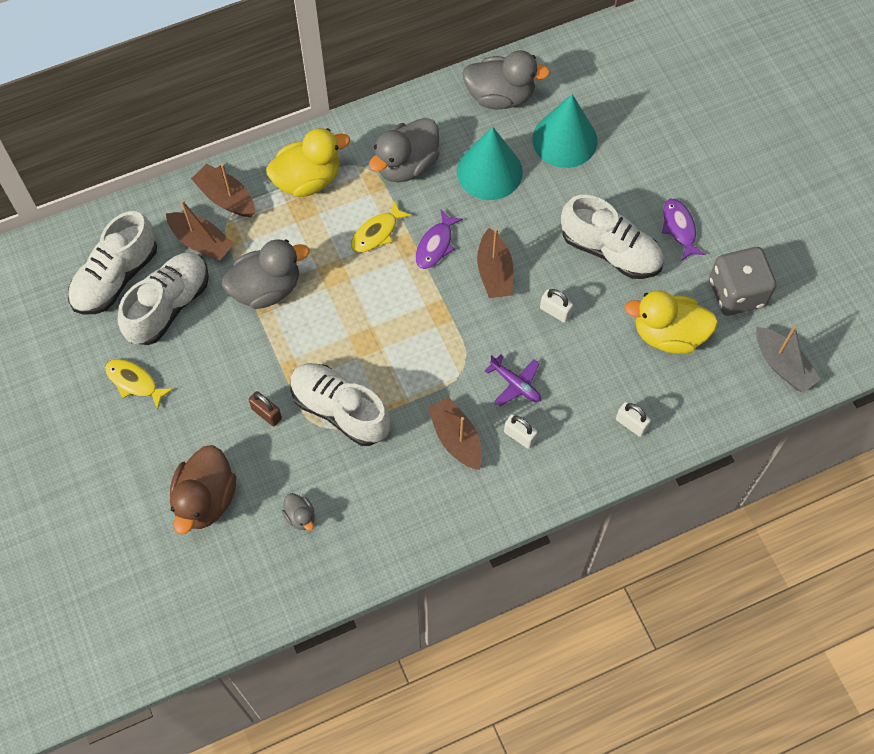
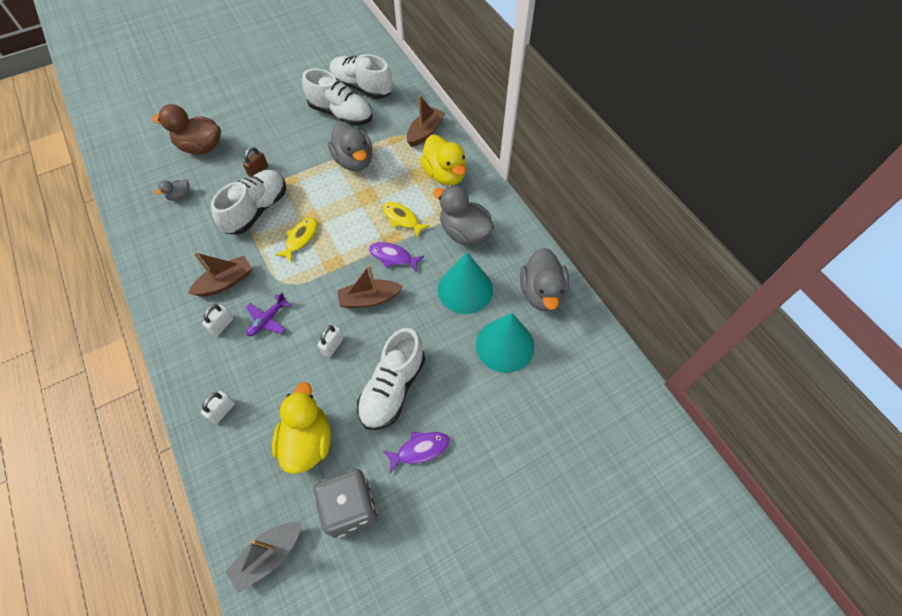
camera: 85 degrees right, 5 degrees down
yellow fish [105,359,173,410] -> yellow fish moved to [275,218,317,263]
brown boat [166,200,234,261] -> none

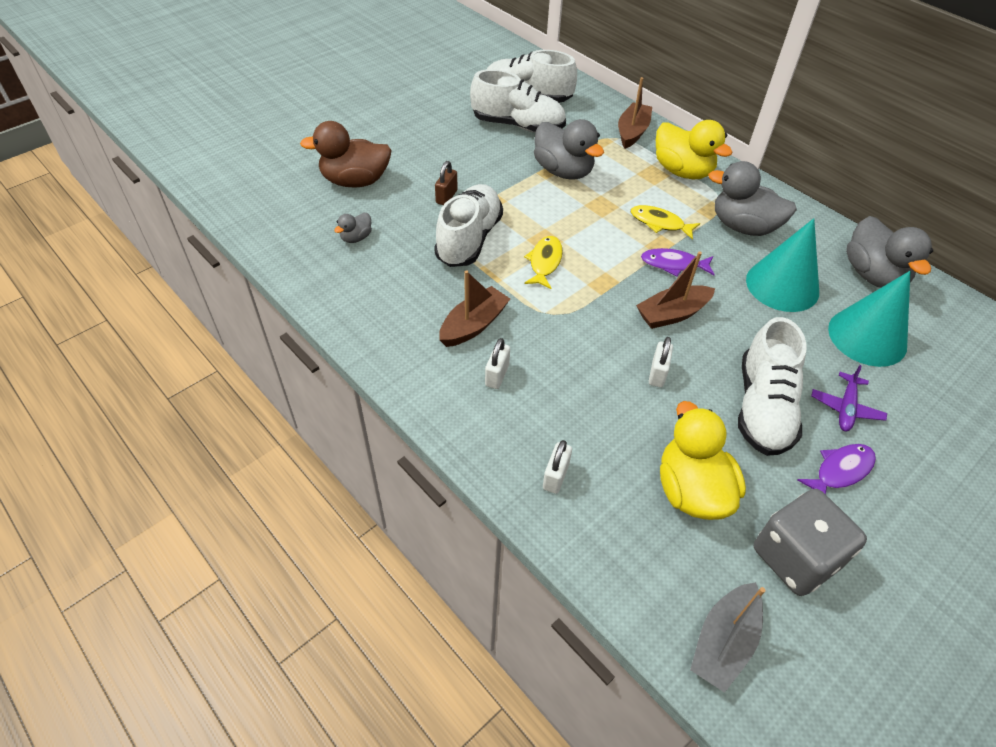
camera: 15 degrees left, 10 degrees down
purple plane [246,293,291,336] -> purple plane moved to [811,365,887,431]

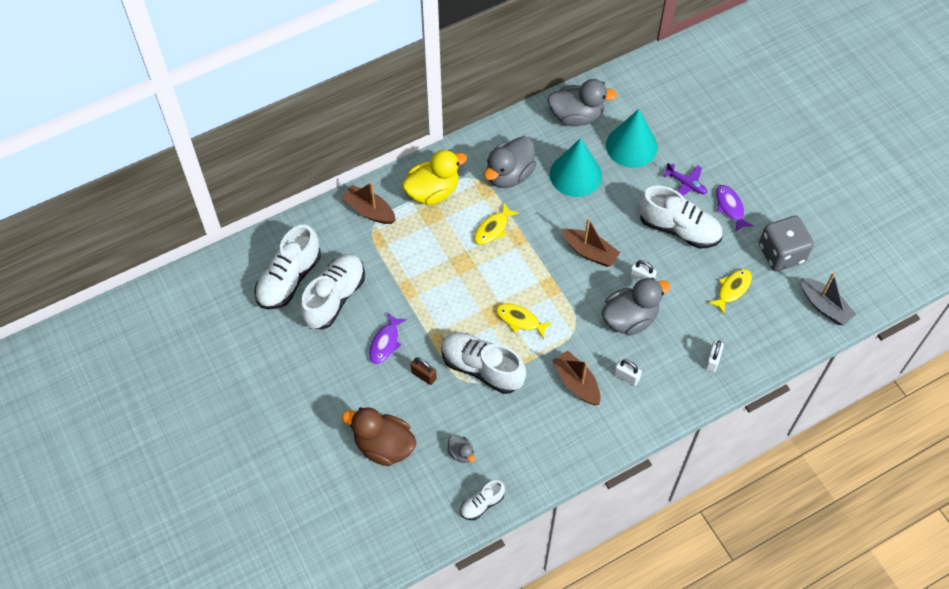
camera: 75 degrees left, 10 degrees up
brown duck [300,121,392,188] -> brown duck turned 105 degrees clockwise [342,407,416,466]
grey duck [534,119,604,180] -> grey duck moved to [602,278,671,336]
white padlock [543,440,572,494] -> white padlock turned 75 degrees clockwise [705,341,724,372]
brown boat [636,251,715,329] -> brown boat turned 45 degrees counterclockwise [562,218,620,267]
purple fish [641,248,715,277] -> purple fish moved to [369,313,407,364]
yellow duck [660,401,746,520] -> yellow fish [707,269,752,315]
none -> white shoe [460,480,505,520]

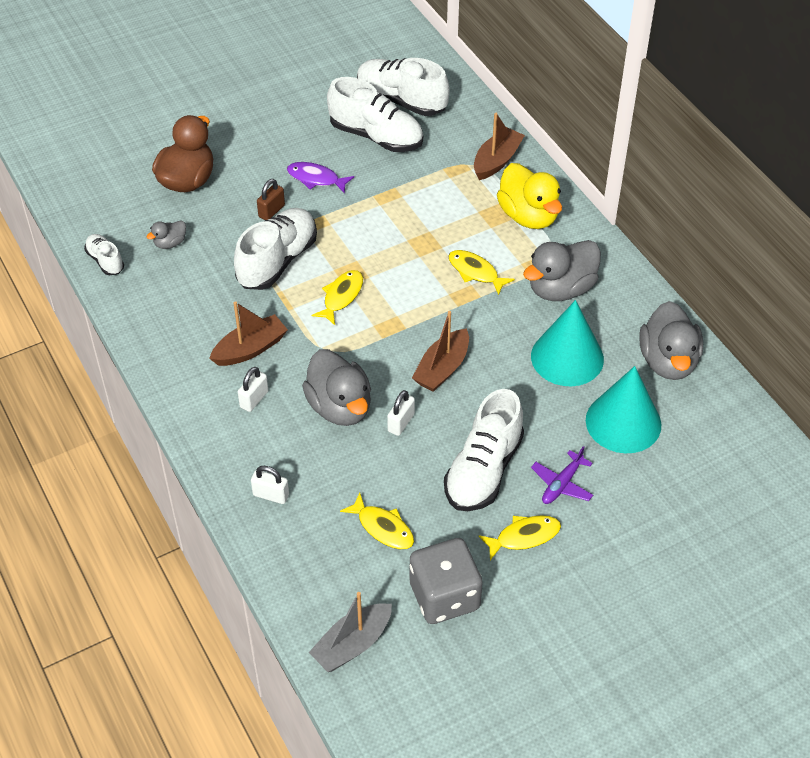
camera: 90 degrees right, 10 degrees down
grey duck [484,136,536,188] -> grey duck turned 75 degrees counterclockwise [523,240,601,301]
purple fish [716,185,753,232] -> yellow fish [478,515,561,560]

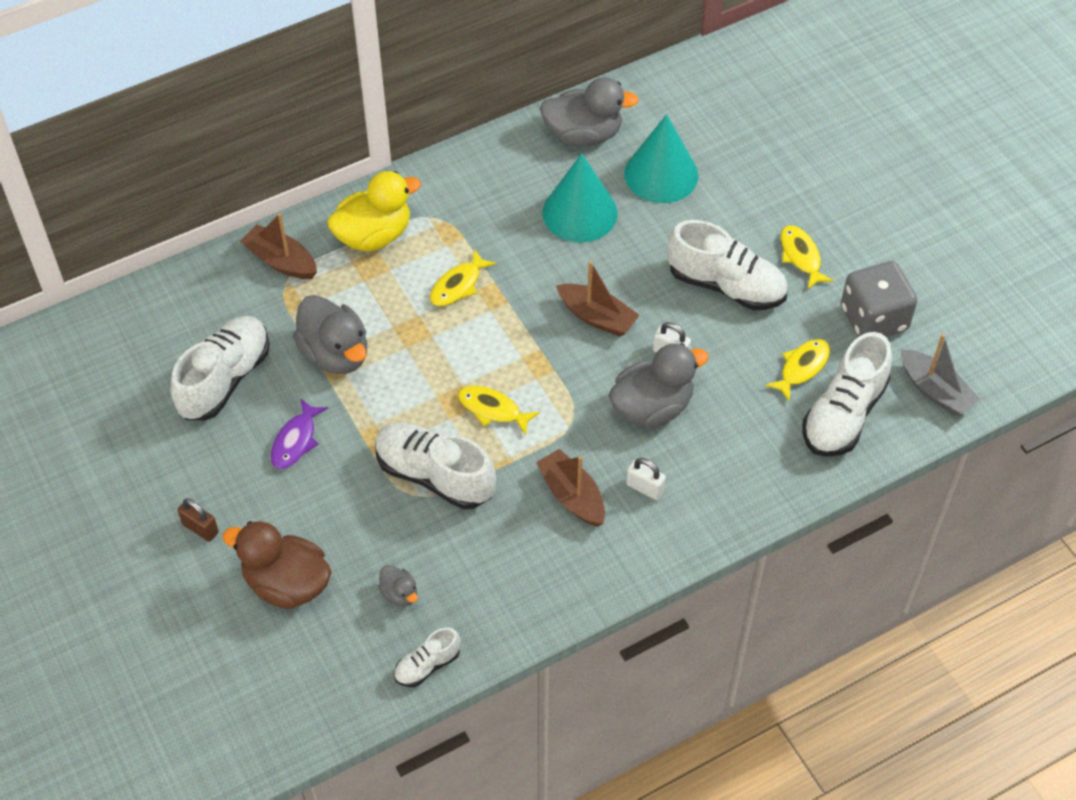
camera: 90 degrees left, 5 degrees up
white padlock [251,466,289,504] -> none
brown padlock [257,179,285,220] -> brown padlock moved to [178,498,219,542]
white shoe [357,58,450,116] -> white shoe moved to [802,332,892,457]
grey duck [523,240,601,301] -> grey duck moved to [293,295,367,374]
purple plane [531,446,593,504] -> none

